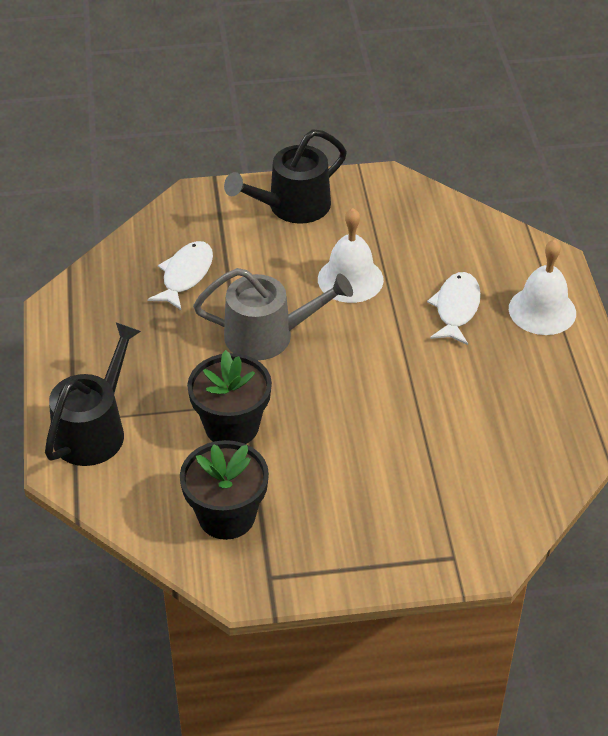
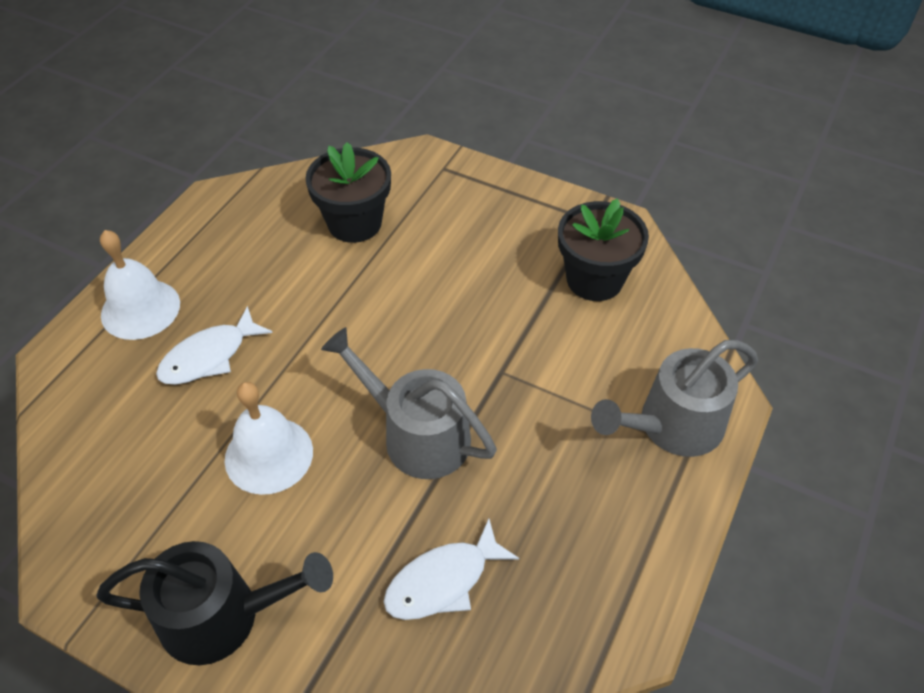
camera: 145 degrees left, 5 degrees up
black watering can [45,323,141,466] -> grey watering can [591,340,758,457]
black flower pot [187,350,272,444] -> black flower pot moved to [305,142,391,243]

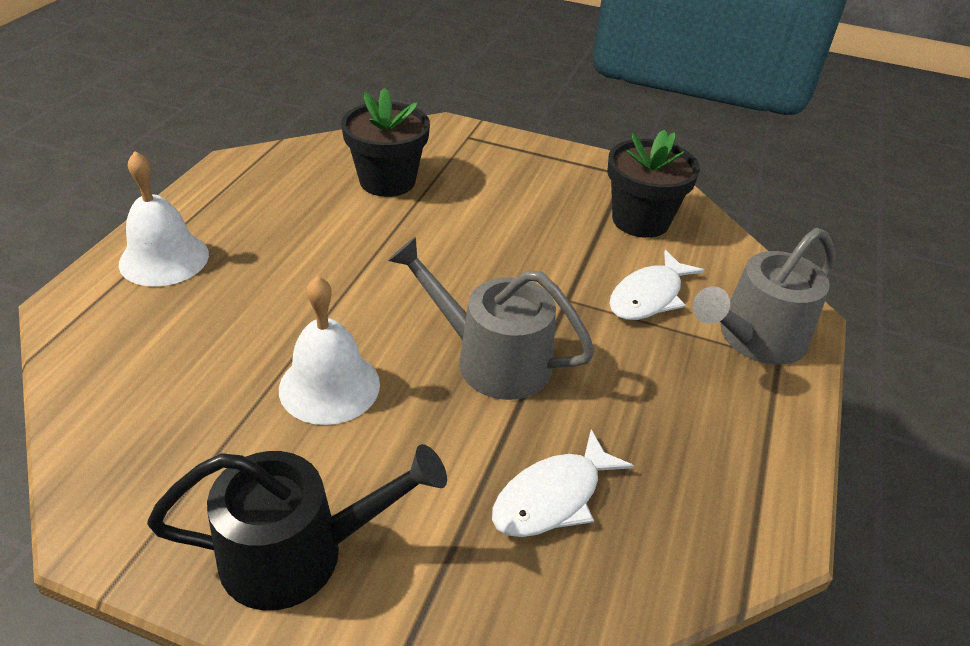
camera: 10 degrees left, 10 degrees down
white fish [156,306,272,385] -> white fish moved to [609,250,704,320]

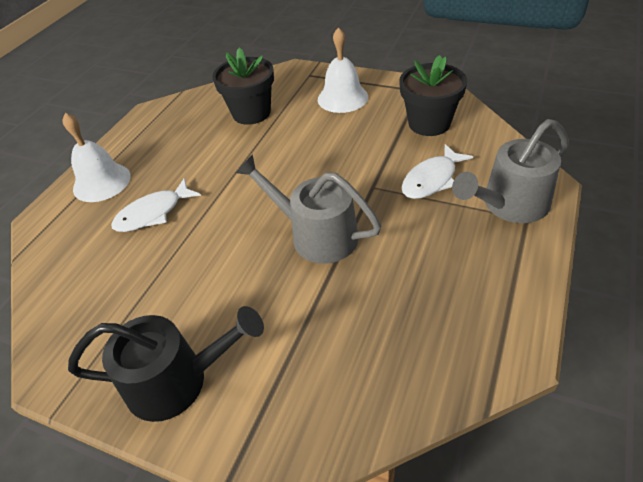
camera: 10 degrees right, 5 degrees up
white bell [279,276,380,425] -> white bell moved to [318,27,368,113]
white fish [492,429,634,537] -> white fish moved to [111,178,201,232]

